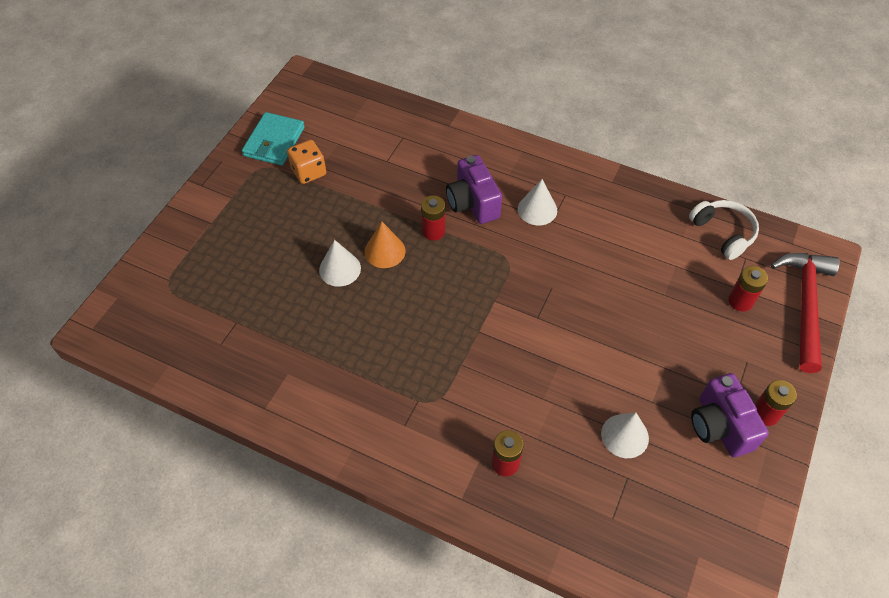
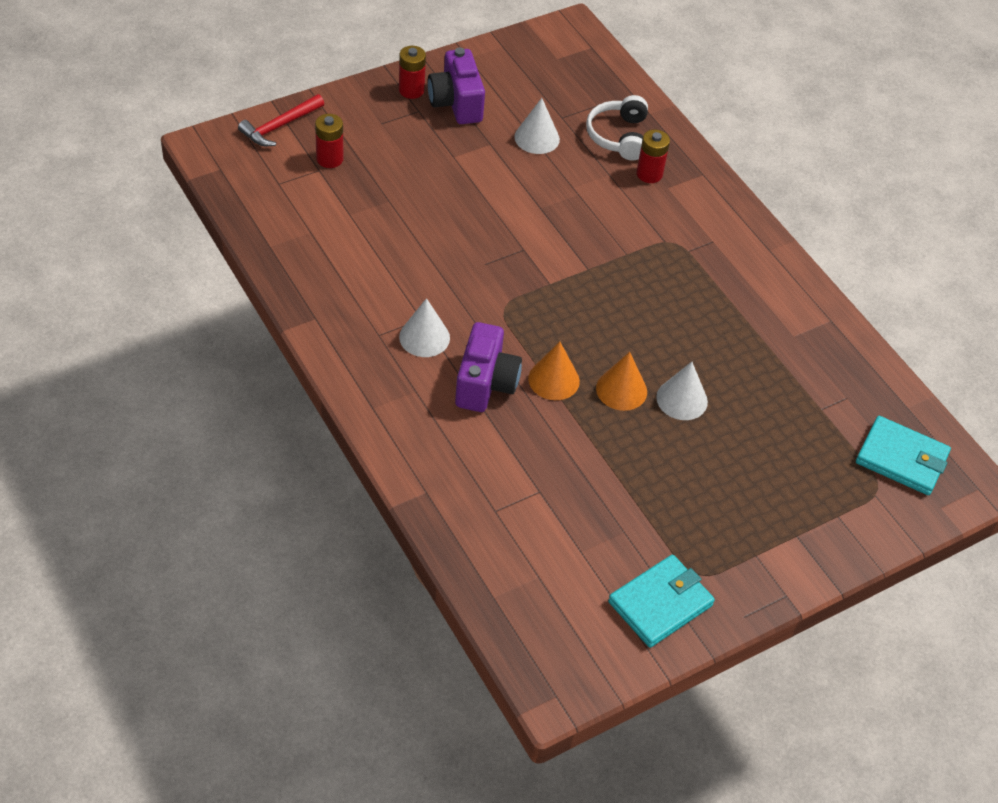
camera: 150 degrees left, 5 degrees down
orange dice [287,140,326,184] -> none
red battery [421,195,445,241] -> orange cone [528,342,580,400]
white headphones [689,200,759,260] -> white headphones moved to [586,95,648,160]
purple camera [691,373,769,457] -> purple camera turned 150 degrees clockwise [427,48,485,124]
red hammer [771,253,840,373] -> red hammer [238,94,324,146], size x0.62
none -> turquoise wallet [856,416,951,495]

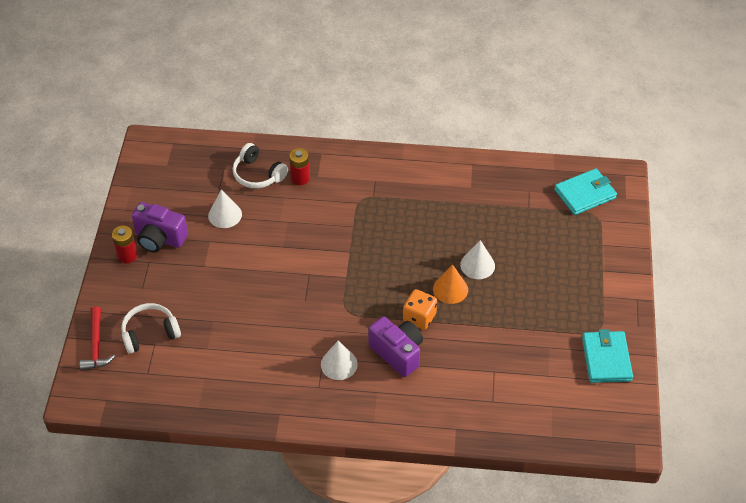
camera: 50 degrees left, 0 degrees up
red battery [315,114,344,168] -> white headphones [121,303,181,354]
orange cone [528,342,580,400] -> orange dice [403,289,437,330]

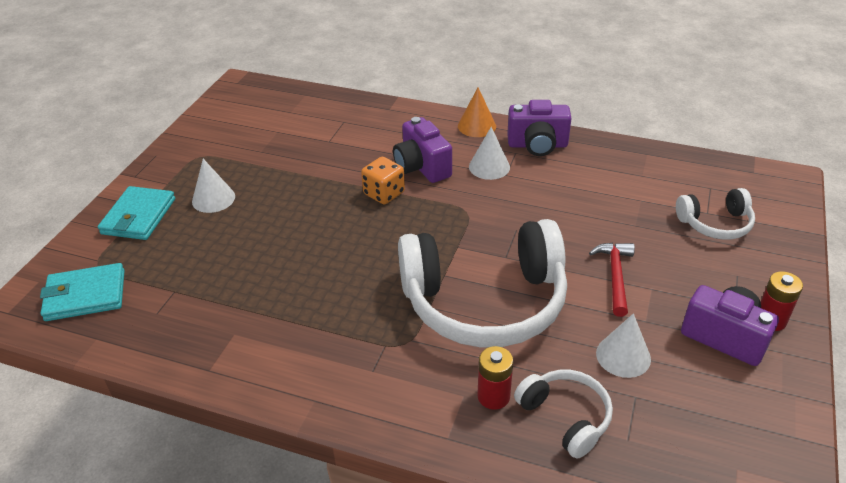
camera: 165 degrees left, 10 degrees down
red hammer [80,306,115,370] -> red hammer moved to [589,243,635,317]
orange cone [433,265,468,304] -> orange cone moved to [458,87,496,137]
white cone [460,240,495,279] -> white cone moved to [192,159,235,213]
turquoise wallet [582,329,633,383] -> turquoise wallet moved to [98,186,175,240]
none -> white headphones [398,219,567,348]
none -> purple camera [507,100,572,156]

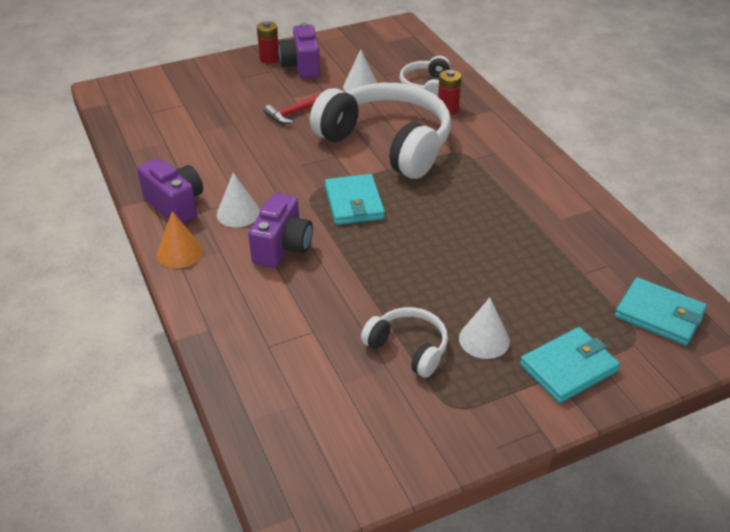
camera: 135 degrees left, 0 degrees up
orange dice [361,157,405,205] -> none
white headphones [676,188,755,240] -> white headphones moved to [361,307,448,378]
none -> turquoise wallet [325,174,385,225]

